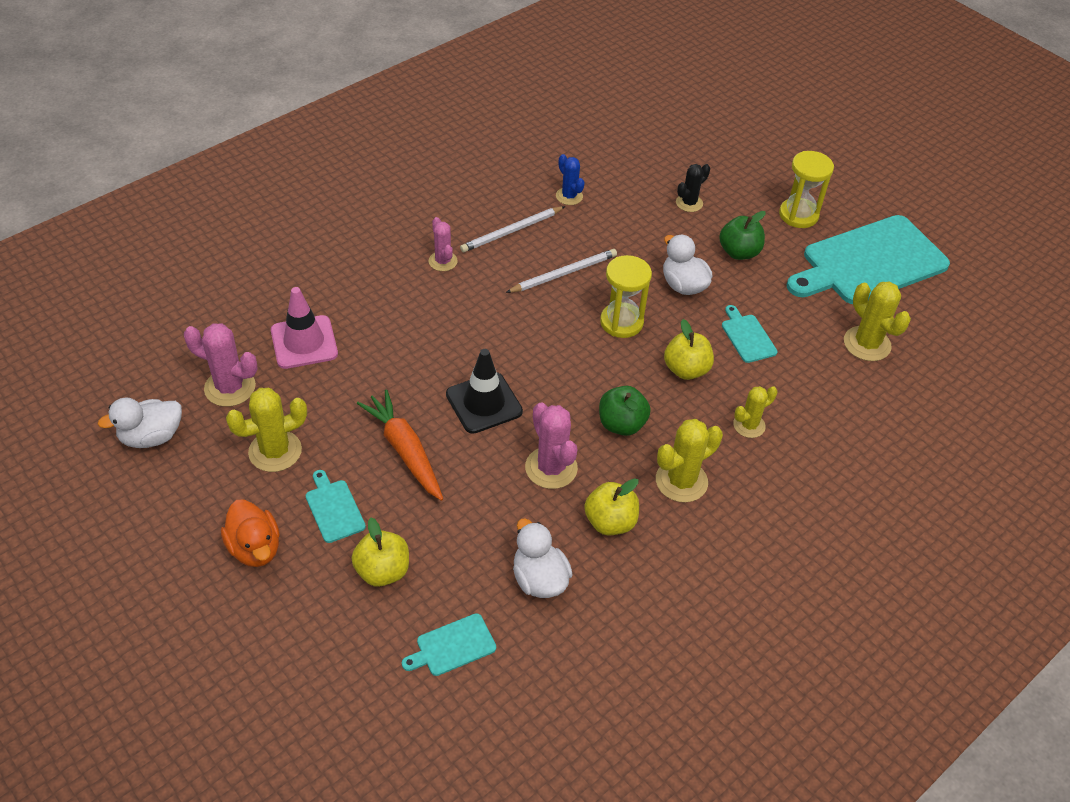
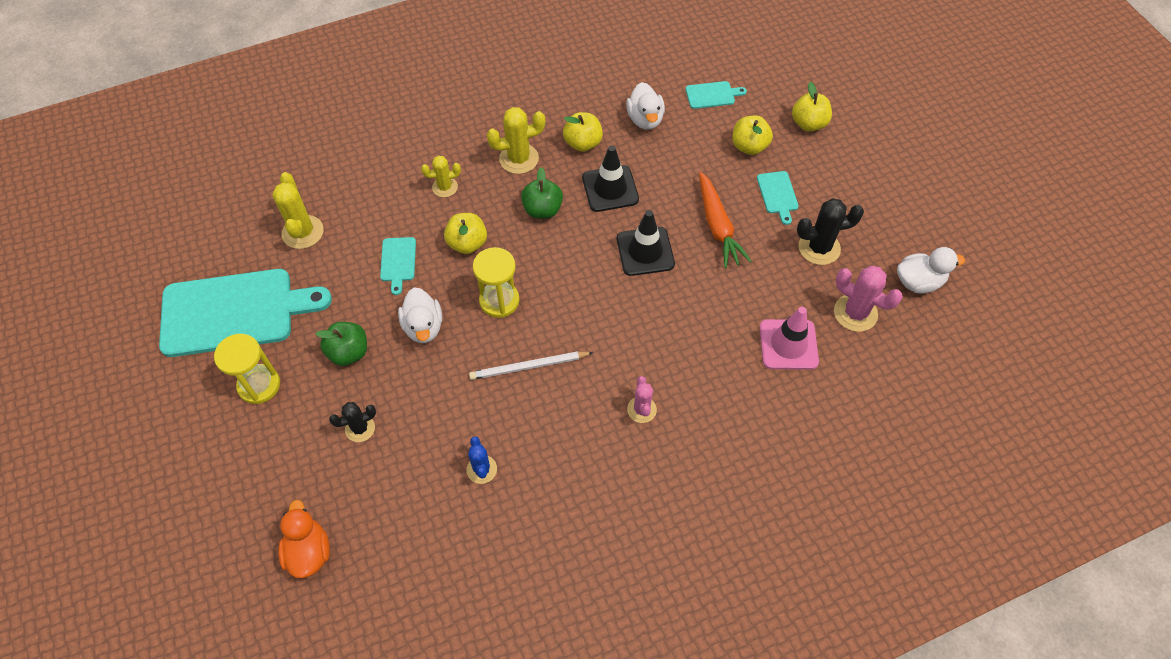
camera: 160 degrees left, 10 degrees up
orange duck [221,500,280,567] -> orange duck moved to [278,500,330,578]
yellow cactus [226,388,307,472] -> black cactus [797,198,864,265]
white pencil [460,206,565,252] -> none
pink cactus [525,402,578,489] -> black traffic cone [582,145,639,212]
none -> yellow apple [792,82,832,131]

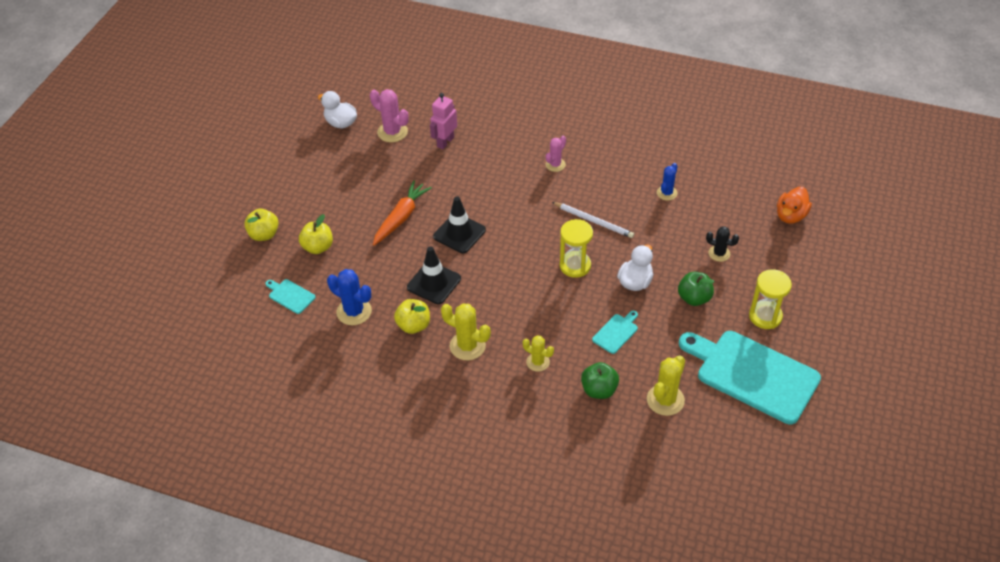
camera: 135 degrees left, 10 degrees down
yellow apple [444,213,487,254] -> none
green apple [521,167,563,219] -> green apple moved to [581,362,619,399]
white duck [626,82,665,130] -> blue cactus [327,269,372,325]
turquoise cutting board [757,171,799,225] -> none
pink traffic cone [760,307,819,370] -> pink robot [430,93,457,149]
black cactus [797,198,864,265] -> none
pink cactus [834,266,903,332] -> pink cactus turned 45 degrees counterclockwise [370,89,409,142]

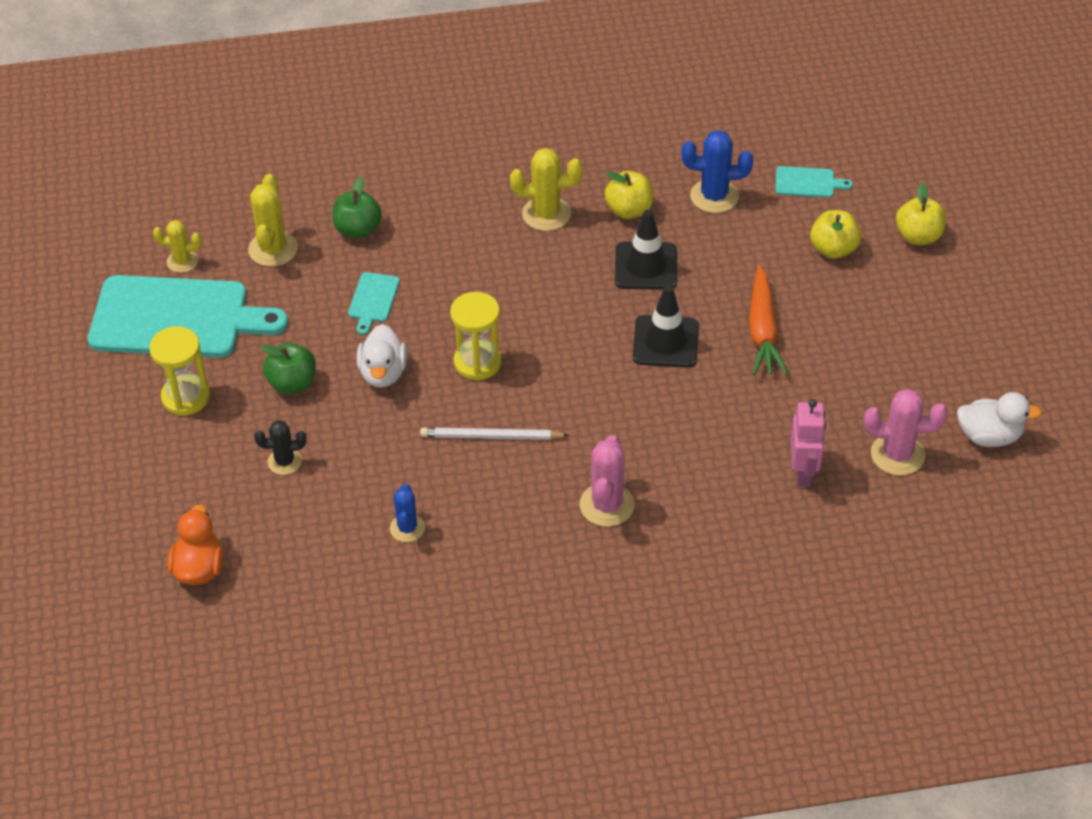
camera: 150 degrees right, 0 degrees up
yellow cactus [523,335,554,372] -> yellow cactus moved to [153,220,202,273]
pink cactus [546,136,566,172] -> pink cactus [580,435,634,527], size x1.57

